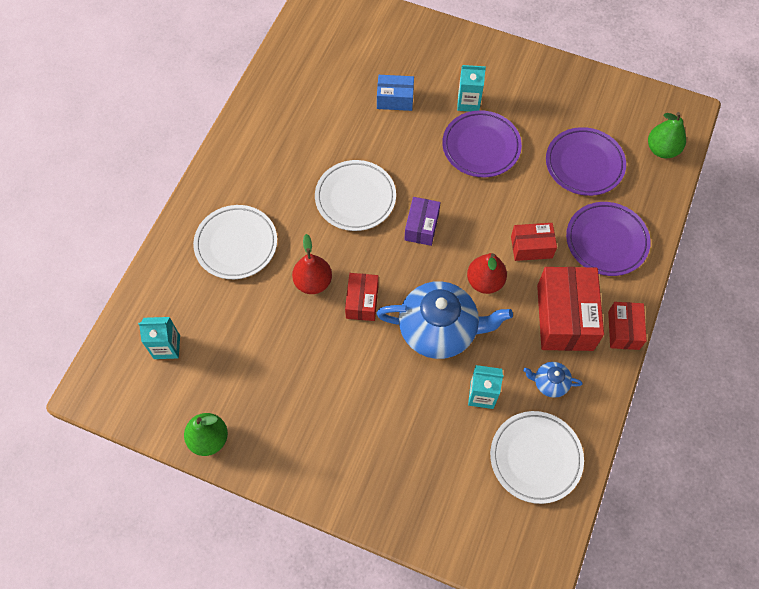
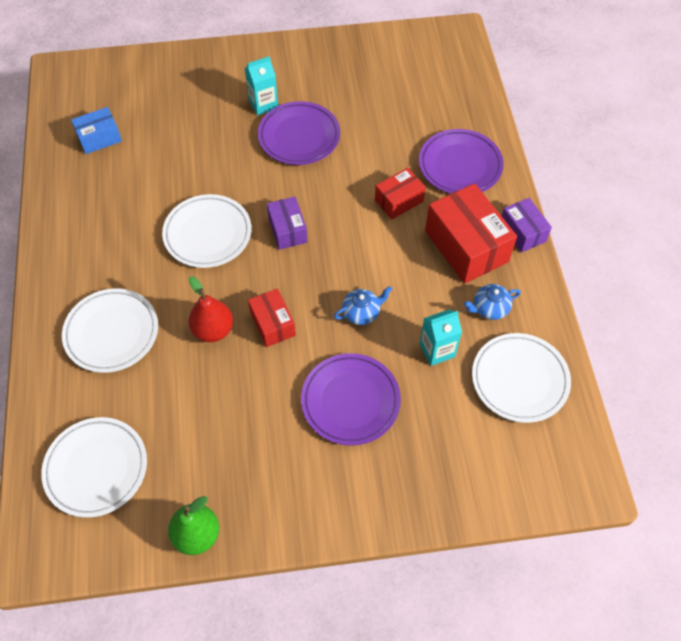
camera: 30 degrees left, 5 degrees down
turquoise carton [138,317,180,359] -> white plate [41,417,147,518]
blue teapot [376,281,513,359] -> blue teapot [334,286,392,325], size x0.45
blue box [377,75,414,111] -> blue box moved to [71,107,122,154]
red pear [467,253,507,294] -> none
purple plate [546,127,626,196] -> purple plate moved to [301,353,401,446]
red box [608,302,647,350] -> purple box [502,198,552,253]
green pear [648,112,686,158] -> none

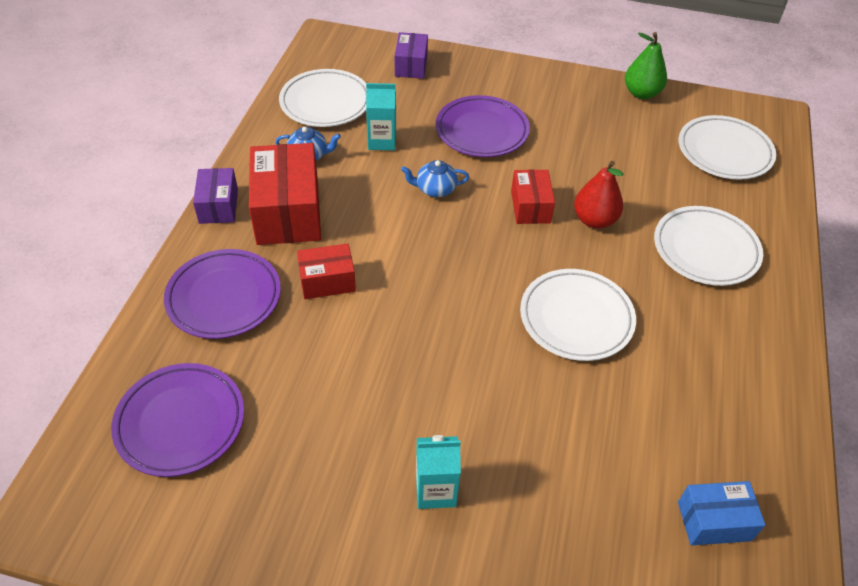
camera: 160 degrees left, 10 degrees down
purple plate [258,101,340,165] -> purple plate moved to [111,363,244,477]
purple box [267,197,308,250] -> purple box moved to [395,32,428,79]

